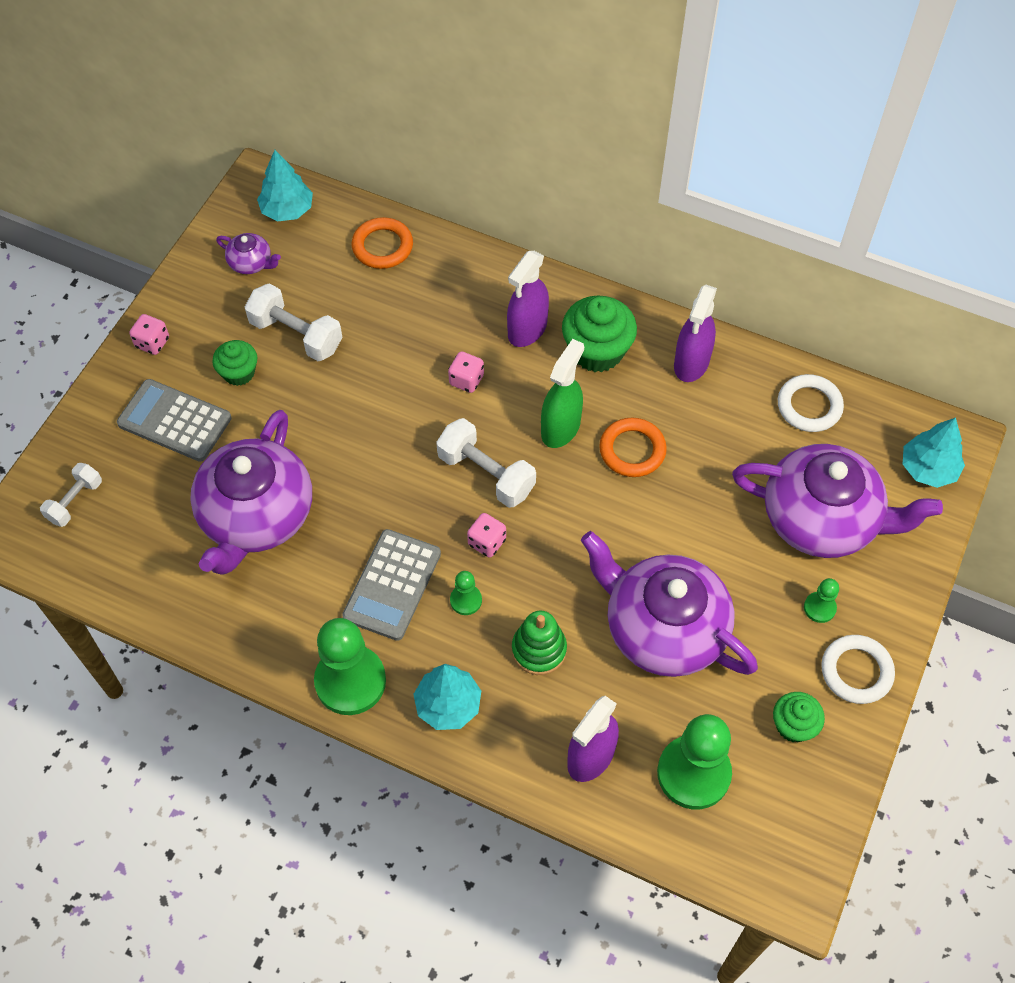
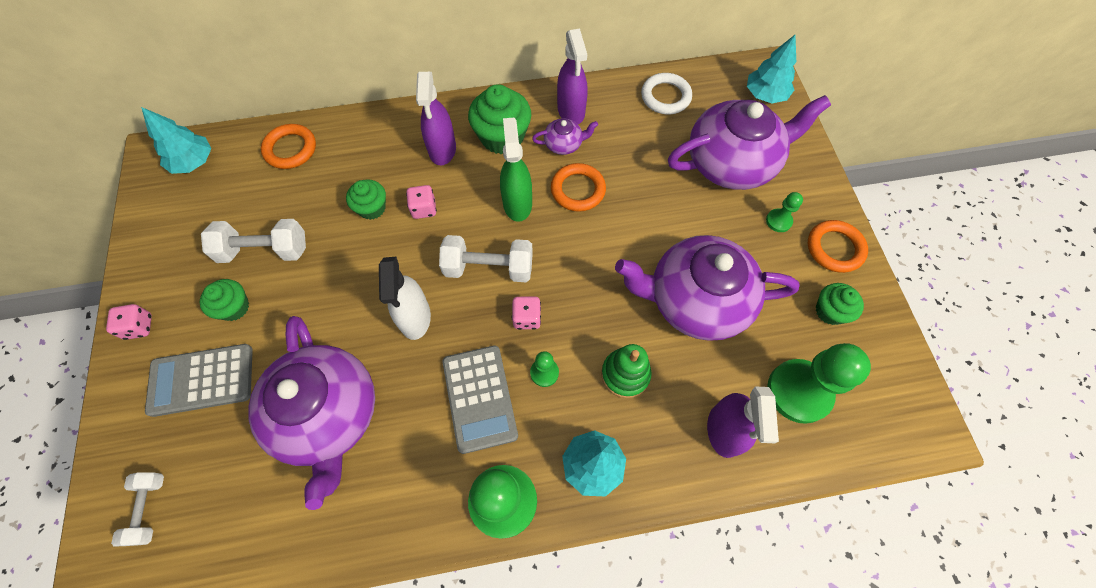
camera: 35 degrees left, 5 degrees up
purple teapot [216,233,281,274] -> purple teapot moved to [532,118,598,155]
white ring [821,635,895,704] -> orange ring [808,220,868,273]
none -> green cupcake [346,179,386,220]
none -> white spray bottle [379,257,431,340]

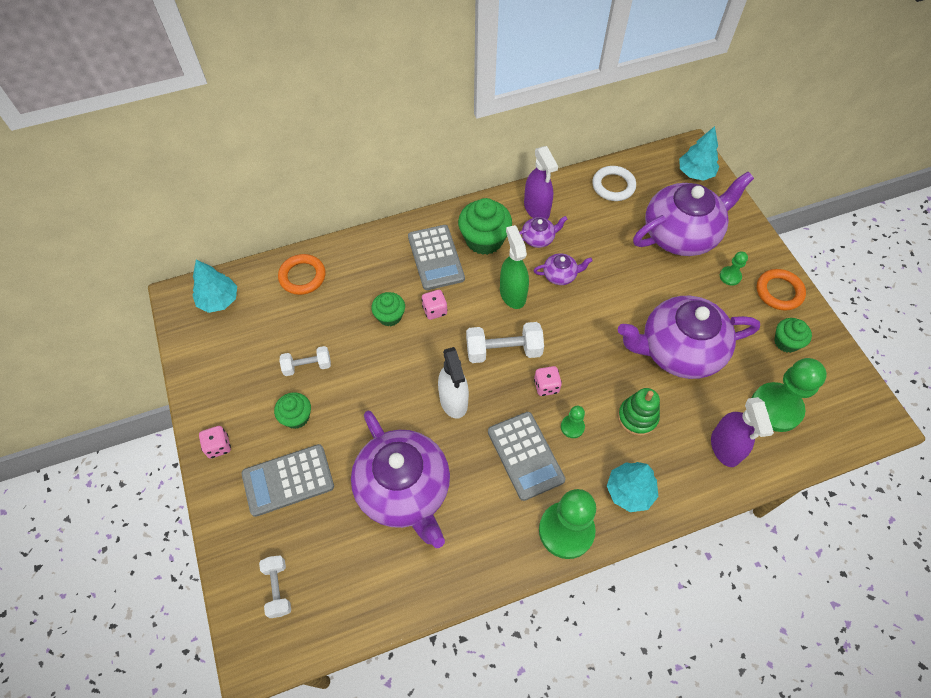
camera: 10 degrees left, 5 degrees down
white dumbbell [201,219,306,263] -> white dumbbell [280,346,331,376], size x0.63
purple spray bottle [416,72,456,165] -> grey calculator [408,225,465,290]
orange ring [551,163,606,212] -> purple teapot [534,253,593,285]

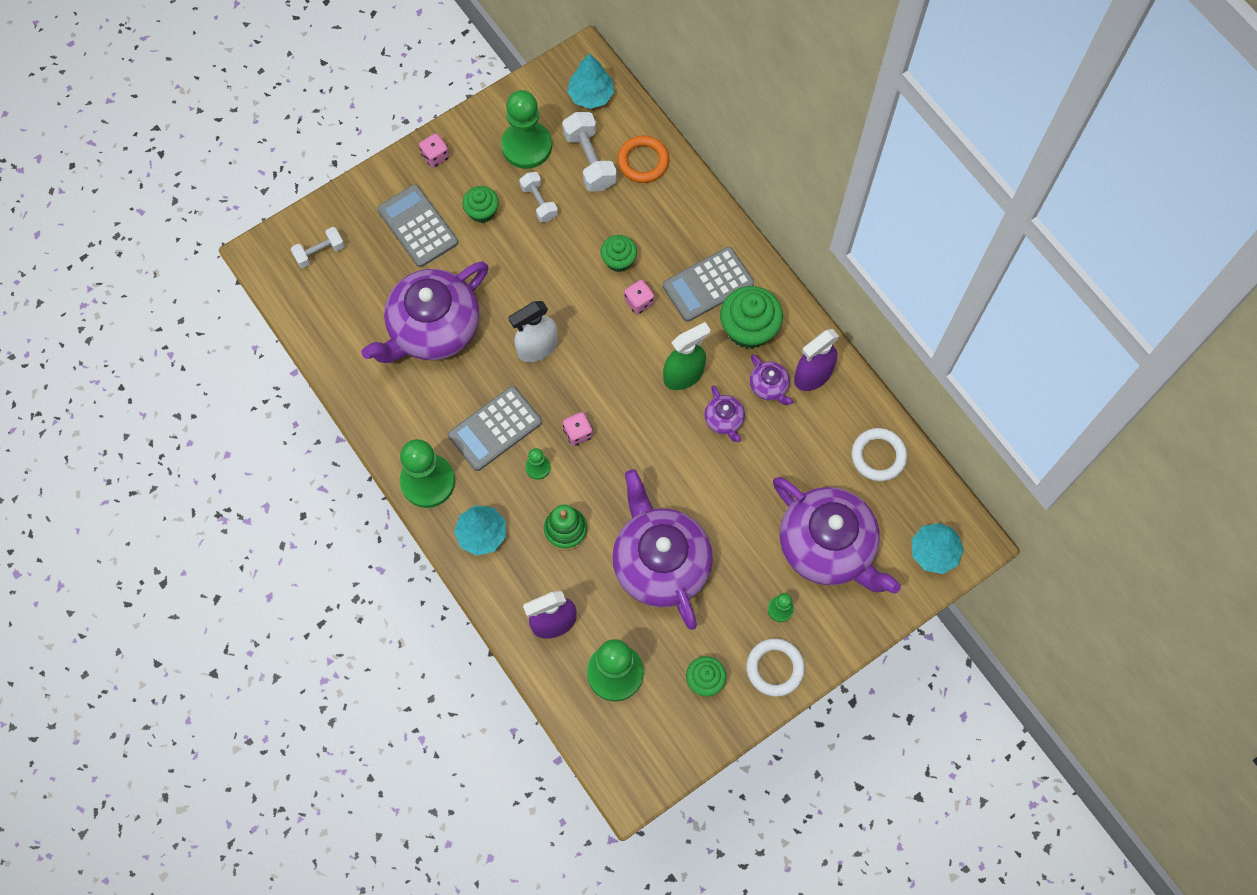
camera: 75 degrees right, 10 degrees up
white dumbbell [466,322,544,363] -> white dumbbell moved to [562,112,617,192]
orange ring [757,269,806,311] -> white ring [746,638,805,697]
none -> green pawn [501,90,552,169]

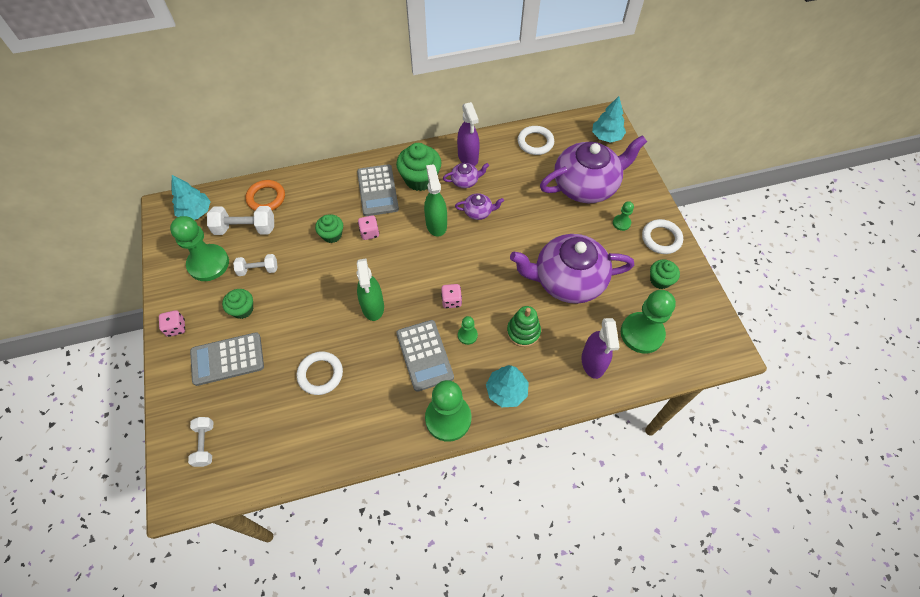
camera: 70 degrees left, 10 degrees down
purple teapot [361,261,488,363] -> white ring [297,351,343,395]
white spray bottle [509,301,558,362] -> green spray bottle [357,259,384,321]

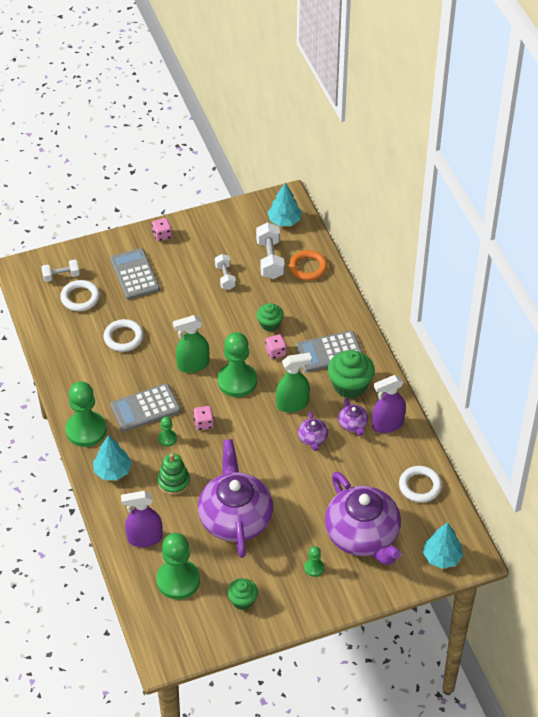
camera: 85 degrees right, 10 degrees down
green pawn [170,216,229,281] -> green pawn moved to [218,332,257,397]
green cupcake [222,289,253,319] -> none
white ring [642,219,683,254] -> white ring moved to [60,280,100,311]

